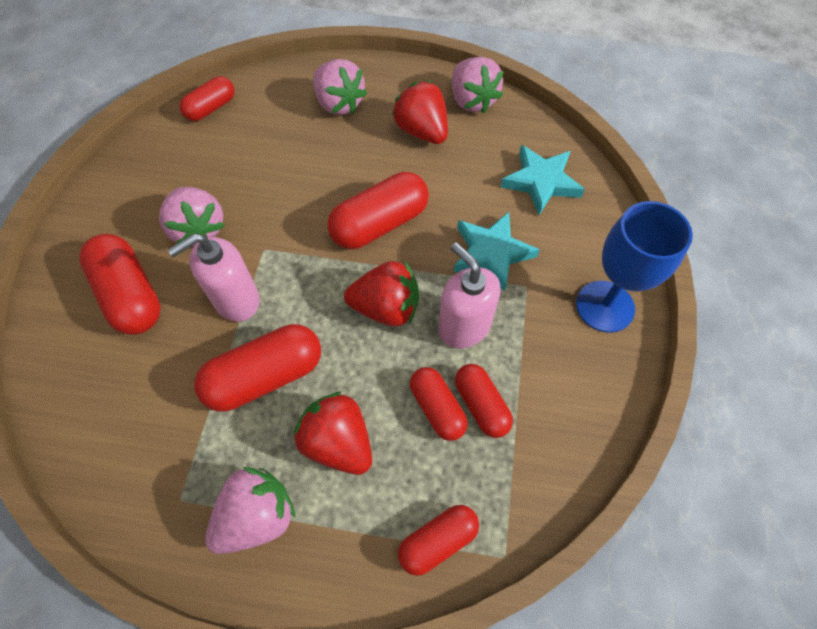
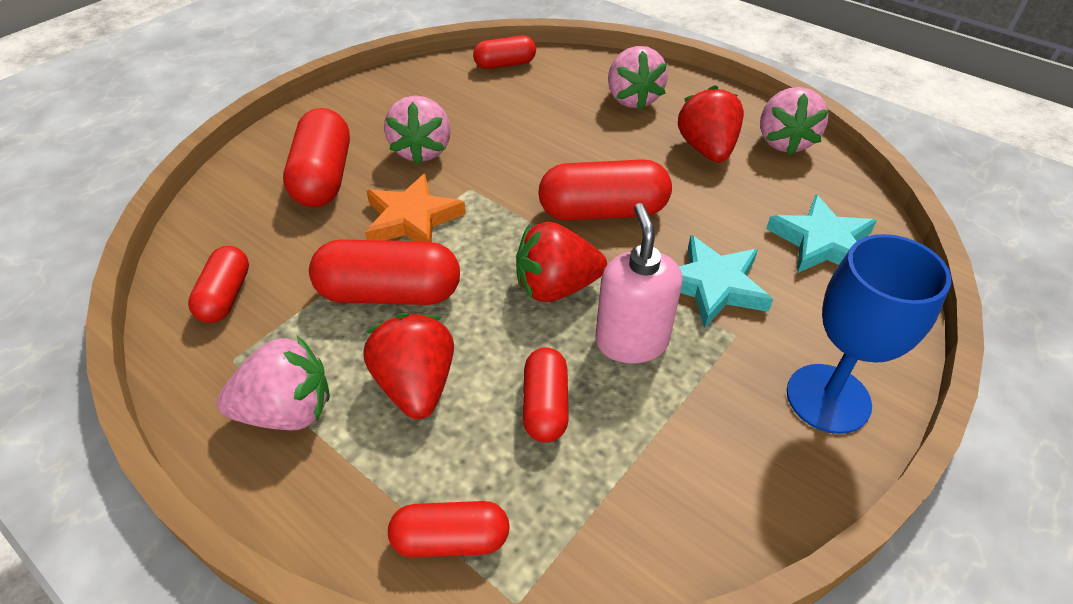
camera: 30 degrees right, 15 degrees down
pink soap dispenser [168,233,260,322] -> orange star [365,174,466,242]
red strawberry [344,261,419,326] -> red strawberry turned 135 degrees clockwise [516,222,607,302]
red capsule [455,364,513,438] -> red capsule moved to [188,246,249,323]

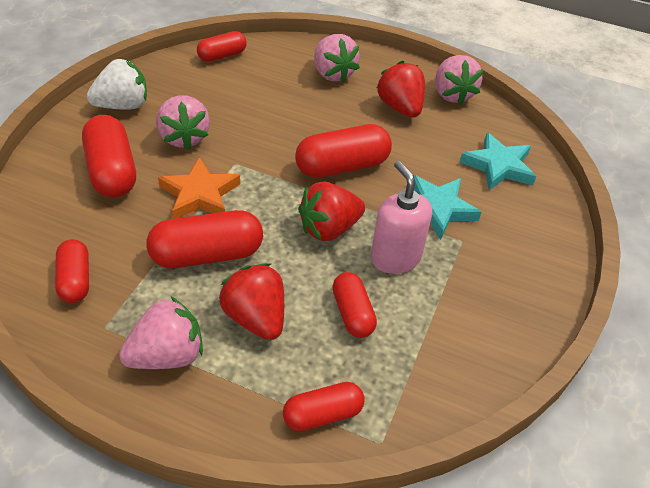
camera: 20 degrees left, 0 degrees up
blue goblet [787,234,951,434] -> none
none -> white strawberry [87,59,147,110]

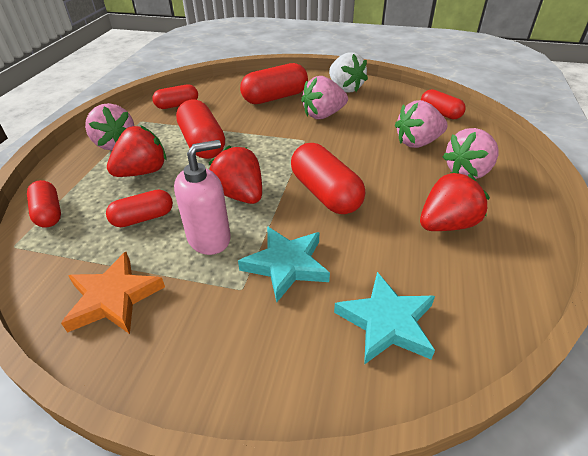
camera: 85 degrees right, 5 degrees down
orange star [158,157,240,219] -> orange star moved to [61,252,165,334]
pink strawberry [435,55,483,105] -> pink strawberry moved to [395,100,448,148]

